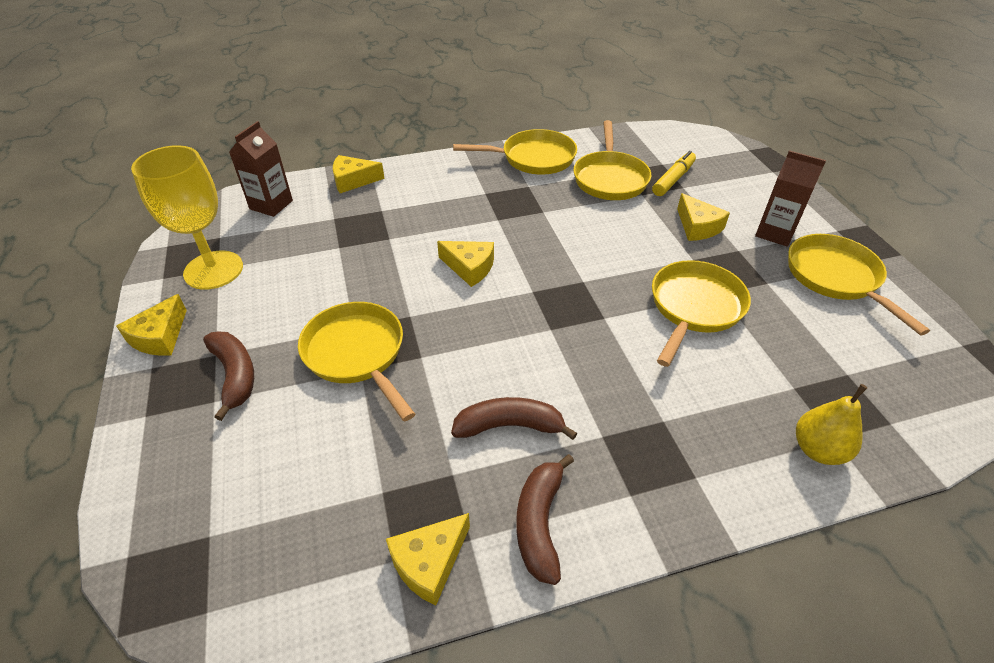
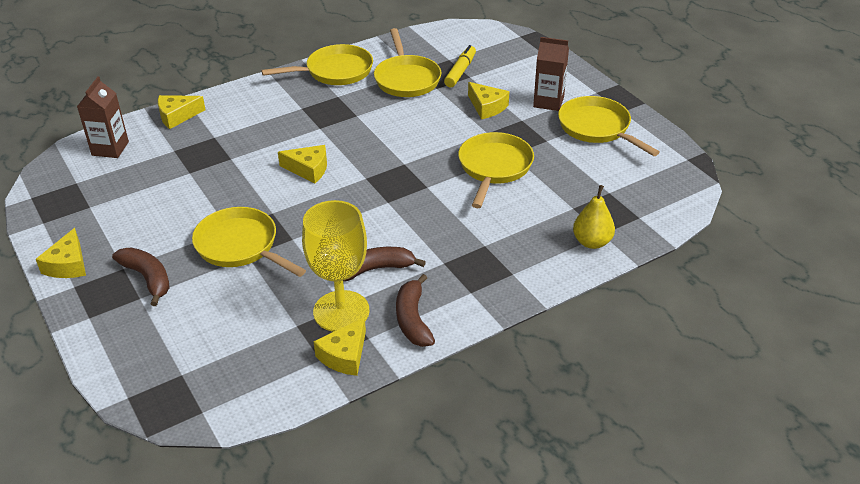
camera: 15 degrees left, 5 degrees down
yellow goblet [131,145,243,290] -> yellow goblet moved to [302,200,369,332]

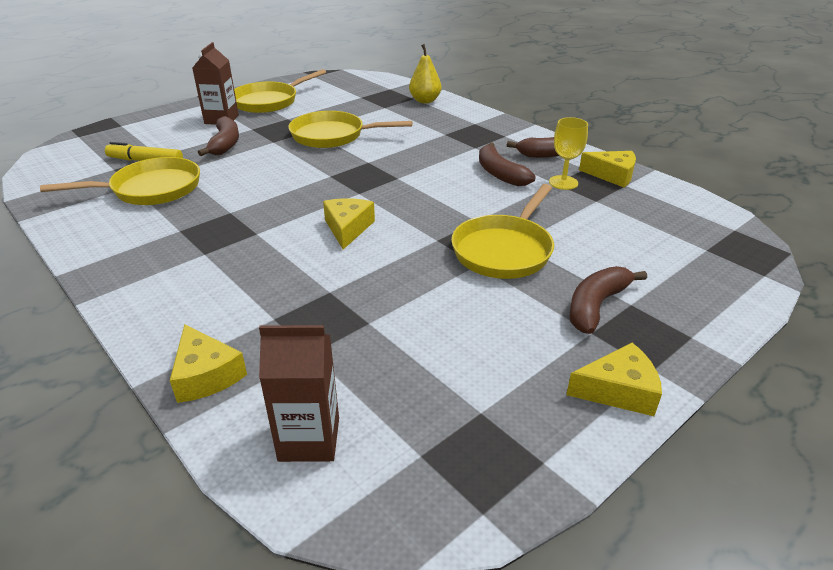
camera: 100 degrees left, 5 degrees down
yellow pan [261,44,373,85] -> none
yellow goblet [302,200,369,332] -> yellow goblet [549,117,588,190], size x0.55
yellow cheese [468,82,509,119] -> brown banana [198,116,239,156]

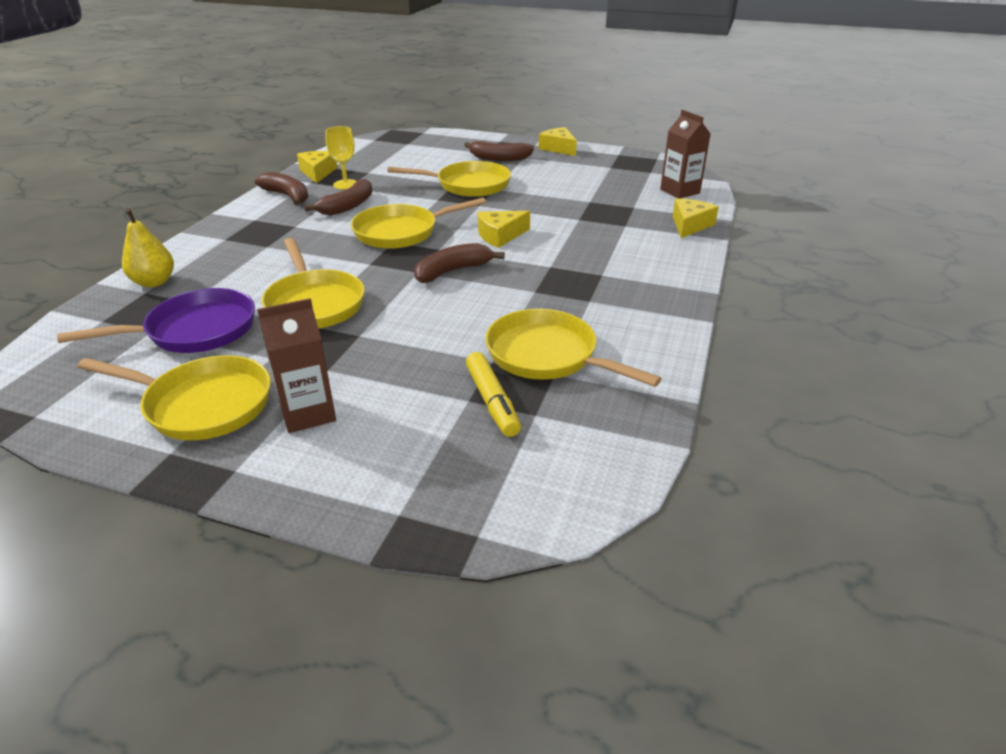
camera: 120 degrees left, 0 degrees up
brown banana [198,116,239,156] -> brown banana moved to [414,243,505,283]
none -> purple pan [57,288,255,353]
none -> yellow pan [351,198,486,249]

